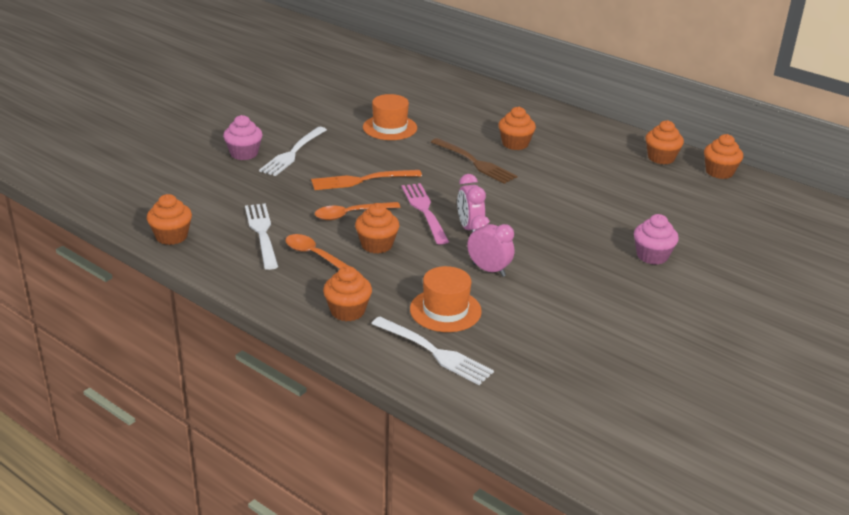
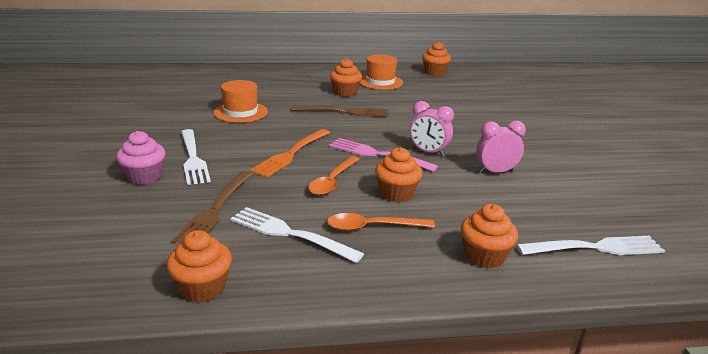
camera: 45 degrees left, 5 degrees down
orange hat [410,266,482,332] -> orange hat moved to [360,55,403,90]
pink cupcake [634,214,679,265] -> none
orange cupcake [704,134,743,179] -> none
none -> brown fork [172,171,252,244]

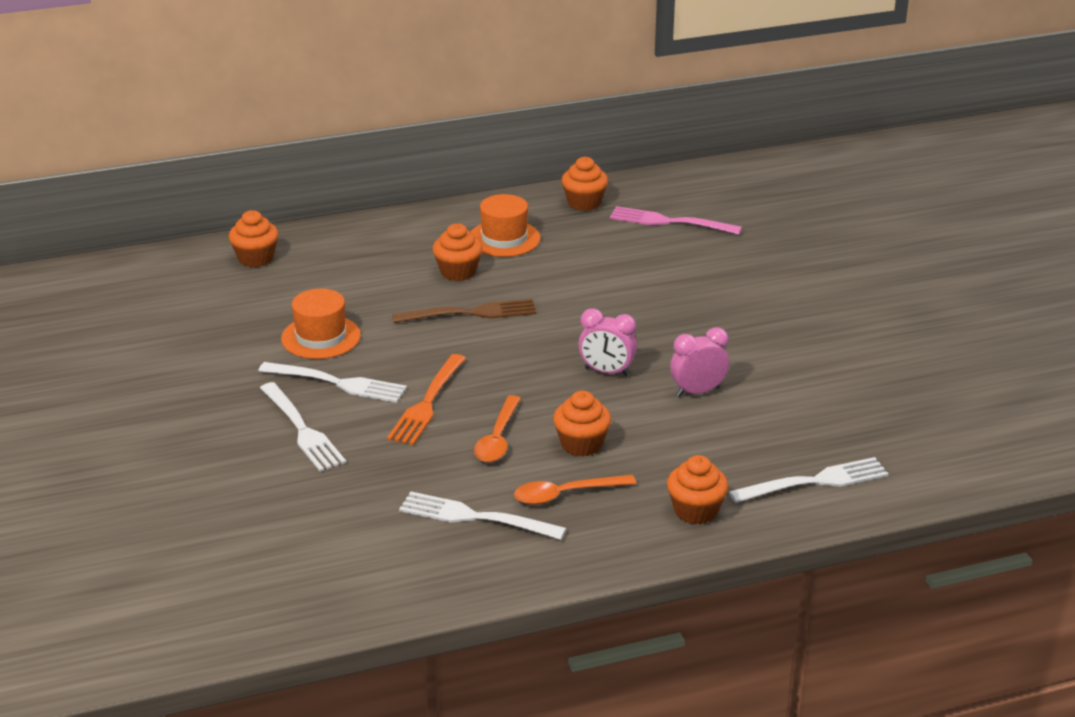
camera: 10 degrees left, 5 degrees up
pink cupcake [116,131,166,185] -> none
orange cupcake [167,230,232,302] -> orange cupcake moved to [229,210,279,267]
brown fork [172,171,252,244] -> none
pink fork [329,138,438,172] -> pink fork moved to [610,206,742,235]
none -> white fork [258,362,407,403]

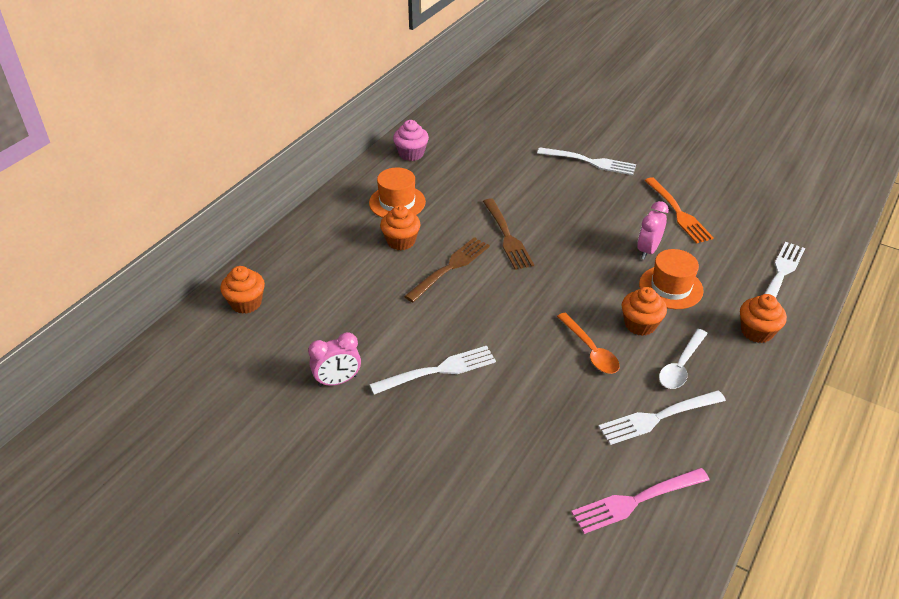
camera: 40 degrees left, 10 degrees up
white fork [260,382,346,472] -> white fork moved to [537,147,636,175]
orange hat [281,289,361,359] -> orange hat moved to [639,249,704,309]
orange fork [387,354,466,445] -> orange fork moved to [644,177,714,244]
orange spoon [514,475,636,505] -> white spoon [659,329,708,389]
orange cupcake [561,157,608,211] -> pink cupcake [393,120,429,161]
pink clock [578,309,637,376] -> pink clock moved to [308,332,361,387]
pink fork [610,206,742,235] -> pink fork moved to [571,468,710,534]
none -> brown fork [483,198,534,270]

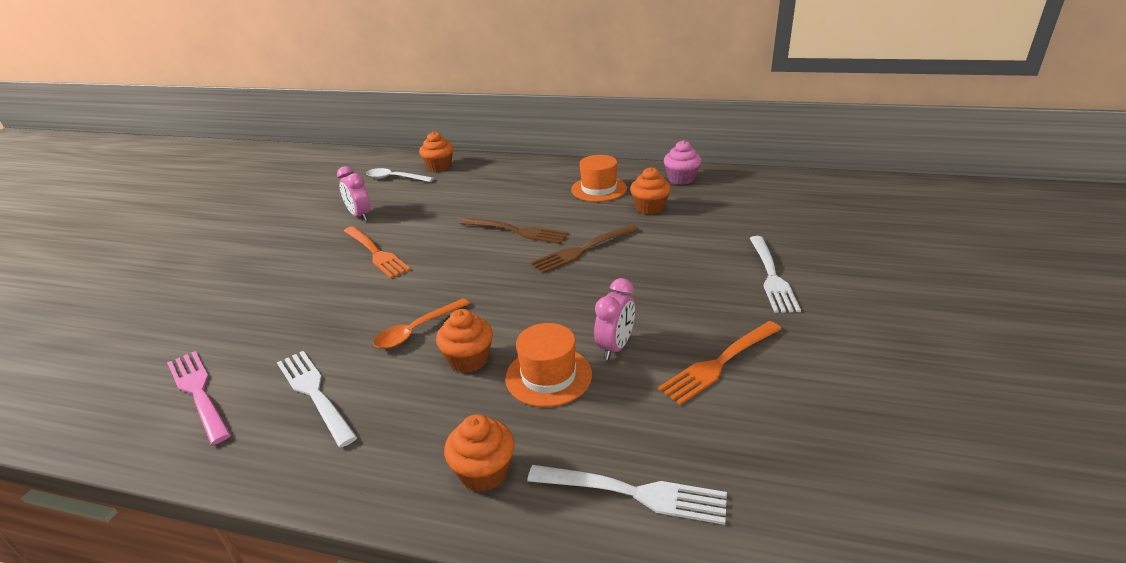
camera: 75 degrees right, 10 degrees down
white fork [369,346,496,395] -> orange fork [344,226,411,278]
orange cupcake [380,205,421,250] -> orange cupcake moved to [630,167,671,215]
pink clock [637,201,669,260] -> pink clock turned 105 degrees clockwise [594,278,635,360]
white spoon [659,329,708,389] -> white spoon moved to [366,168,434,182]

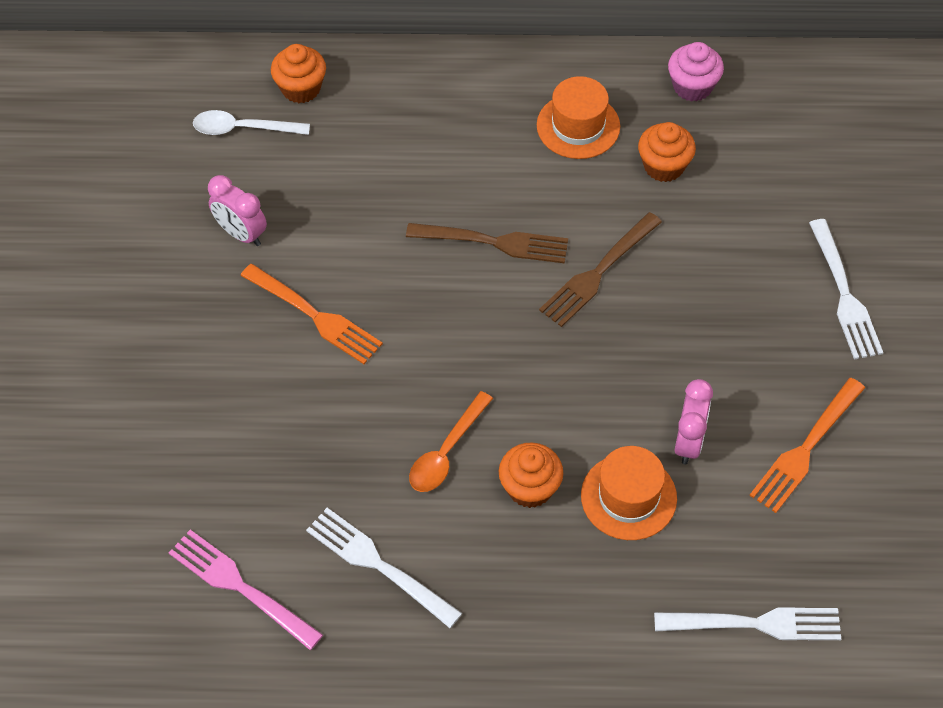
camera: 15 degrees left, 25 degrees up
orange cupcake [444,414,515,492] -> none

